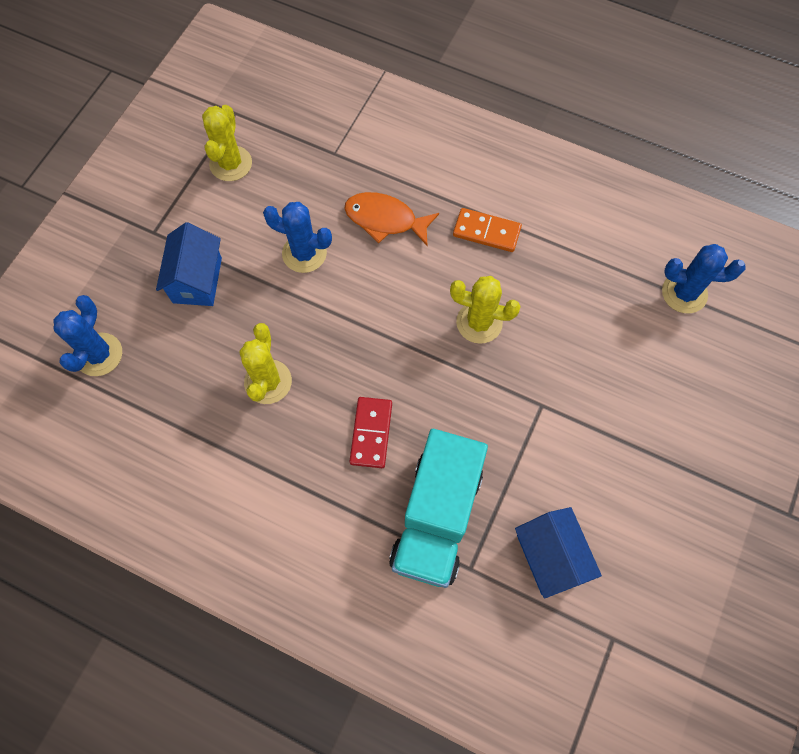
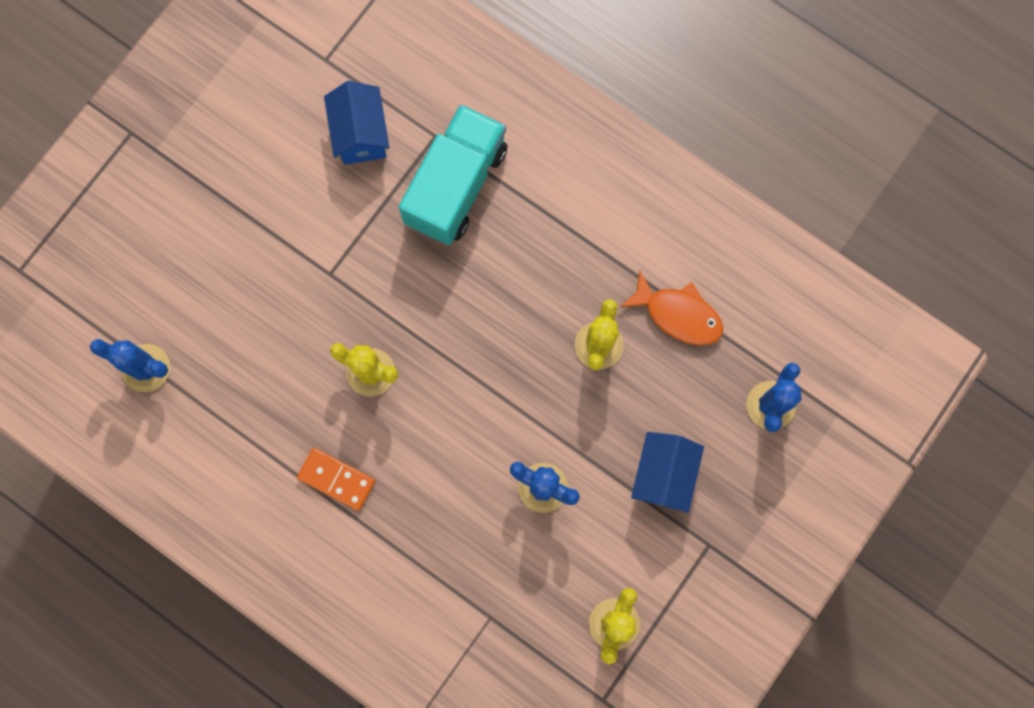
camera: 170 degrees left, 10 degrees up
orange fish [344,192,439,246] -> orange fish moved to [620,271,723,345]
red domino [350,397,392,468] -> none

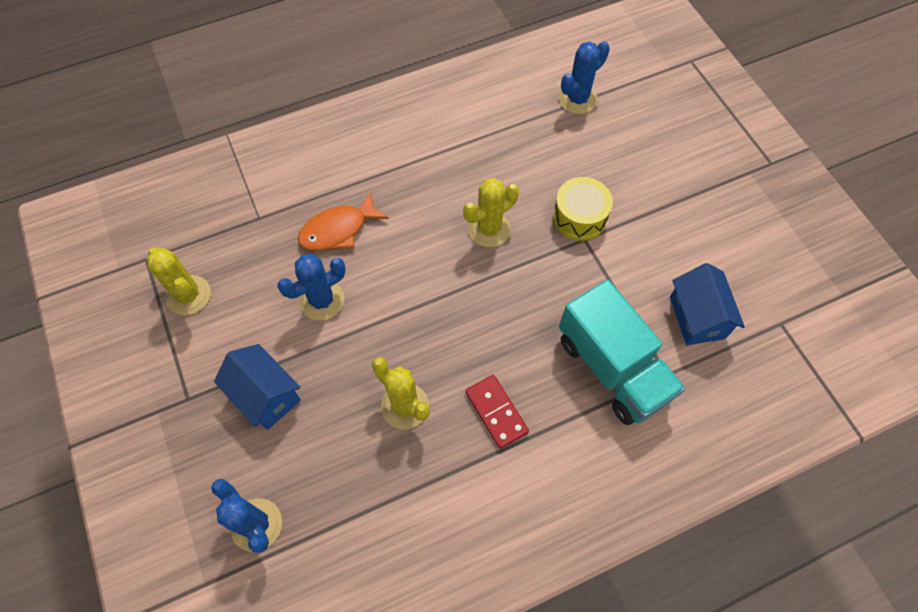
camera: 120 degrees right, 15 degrees down
orange domino [297,448,375,511] -> none
blue house [324,81,389,165] -> blue house turned 60 degrees clockwise [670,263,745,345]
orange fish [620,271,723,345] -> orange fish moved to [298,191,389,251]
none -> red domino [466,375,529,449]
none -> yellow drum [553,177,613,241]

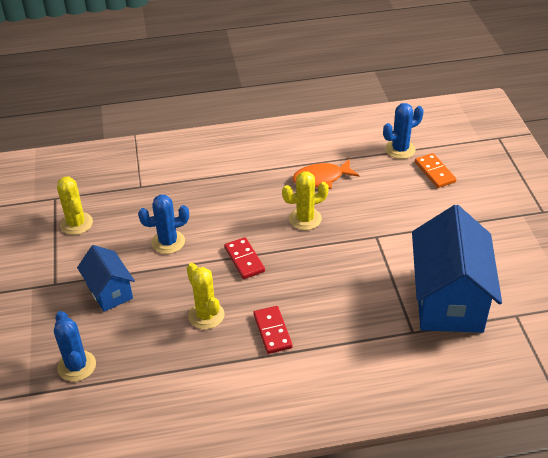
camera: 15 degrees right, 20 degrees down
orange fish [298,191,389,251] -> orange fish moved to [292,159,360,189]
yellow drum [553,177,613,241] -> none
turquoise truck [559,280,685,425] -> none
blue house [670,263,745,345] -> blue house [412,205,502,333], size x1.87
none -> red domino [224,237,265,279]
none -> orange domino [415,153,456,188]

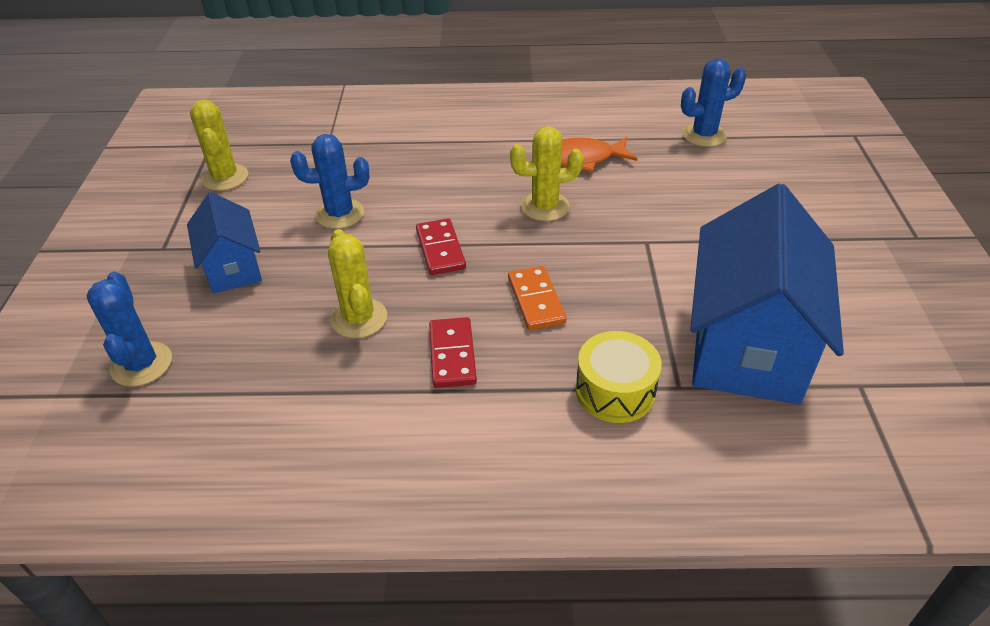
camera: 10 degrees right, 0 degrees up
orange domino [415,153,456,188] -> orange domino moved to [508,266,567,330]
none -> yellow drum [576,331,662,423]

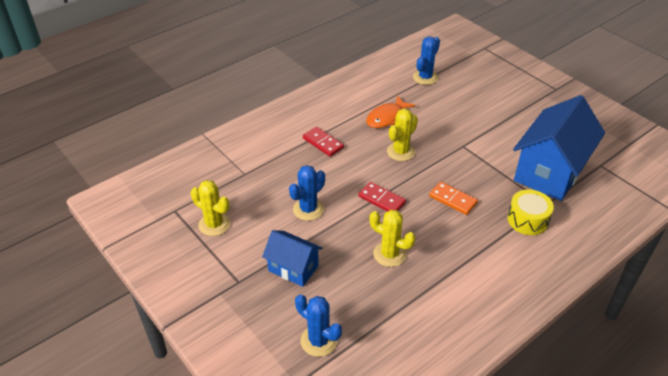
camera: 40 degrees left, 0 degrees up
red domino [429,317,477,388] -> red domino moved to [303,127,344,157]
blue house [690,184,844,405] -> blue house turned 60 degrees clockwise [513,95,605,201]

